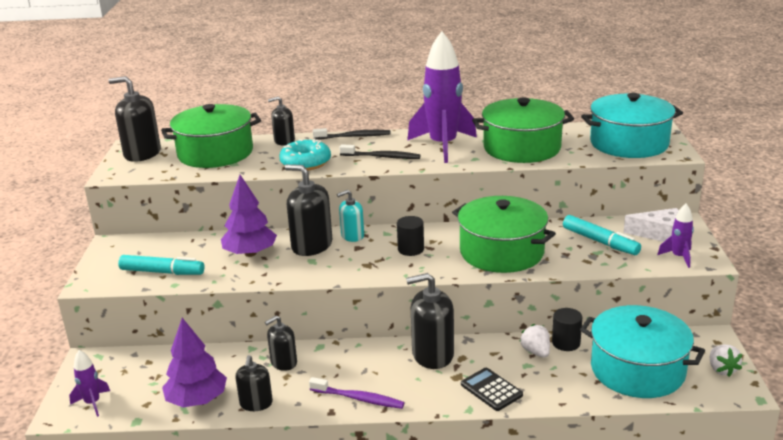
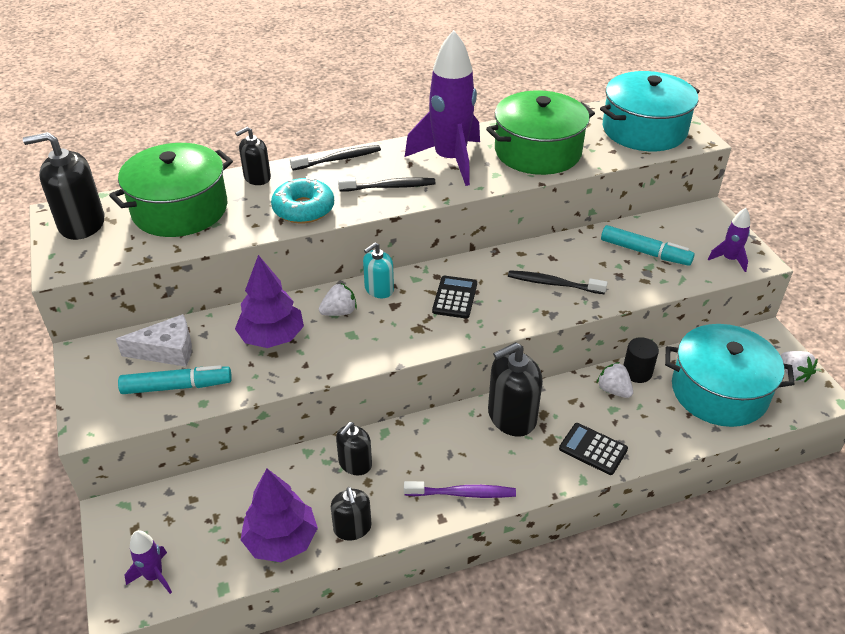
camera: 20 degrees left, 15 degrees up
black soap dispenser [285,164,332,256] -> white strawberry [319,283,357,316]
black cylinder [397,216,424,256] -> black calculator [432,276,477,319]
green pot [452,196,556,273] -> black toothbrush [508,270,607,294]
white cheese [623,208,679,242] -> white cheese moved to [116,314,192,367]

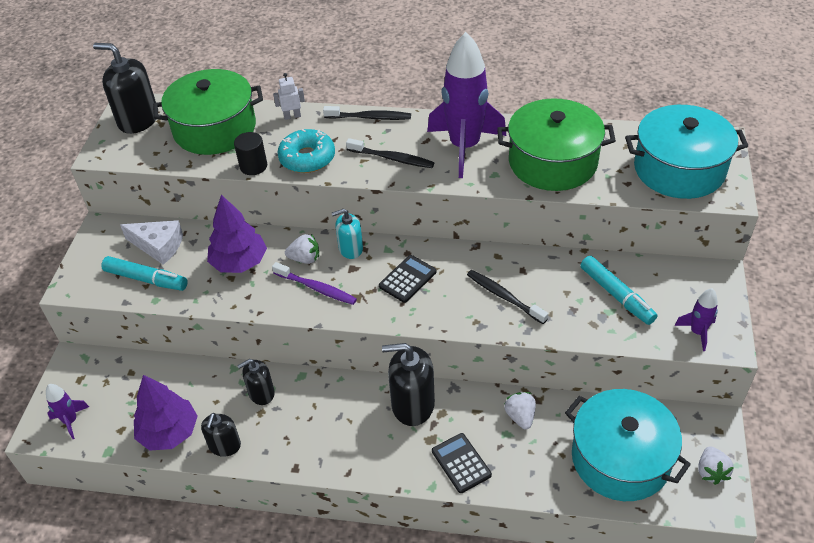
camera: 30 degrees right, 5 degrees up
black soap dispenser [235,127,271,185] -> white robot [273,73,305,120]
purple toothbrush [404,481,516,498] -> purple toothbrush moved to [272,262,357,305]
black cylinder [624,337,659,383] -> black cylinder moved to [234,132,267,175]

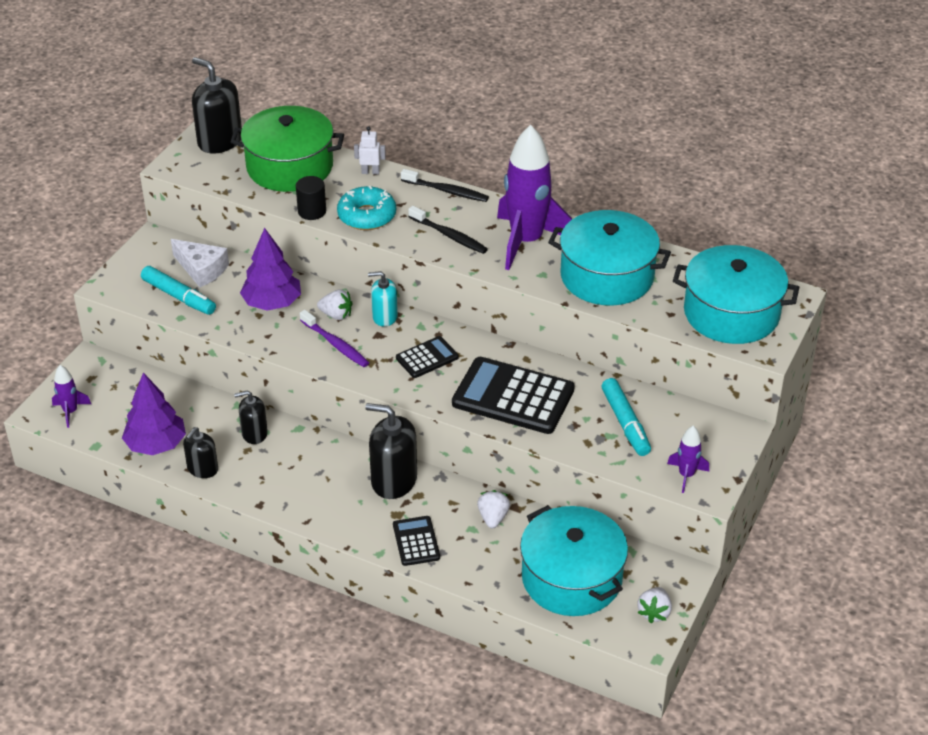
camera: 15 degrees right, 5 degrees down
black toothbrush [467,270,548,324] -> black calculator [452,357,575,434]
green pot [497,98,616,191] -> turquoise pot [548,210,671,306]

